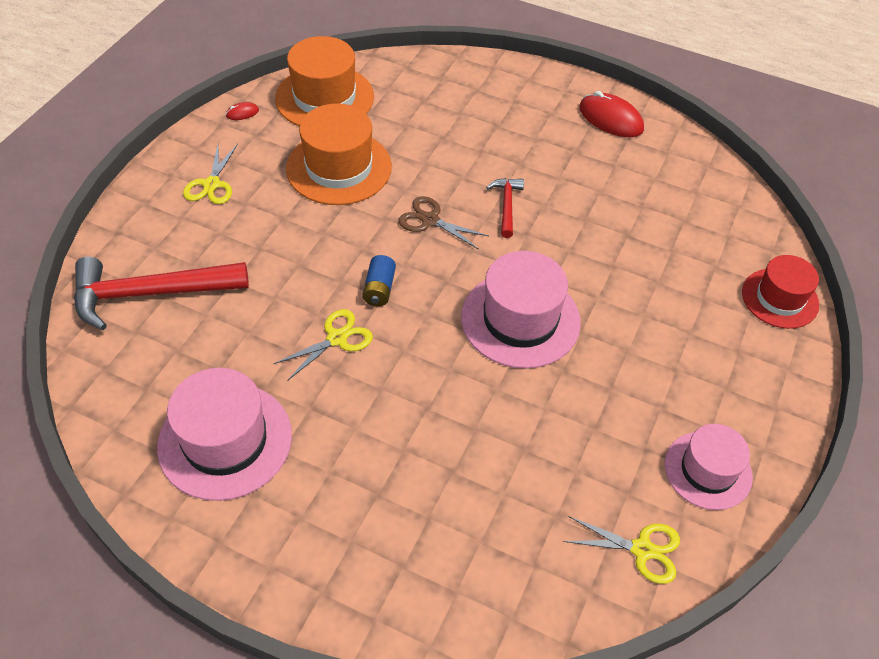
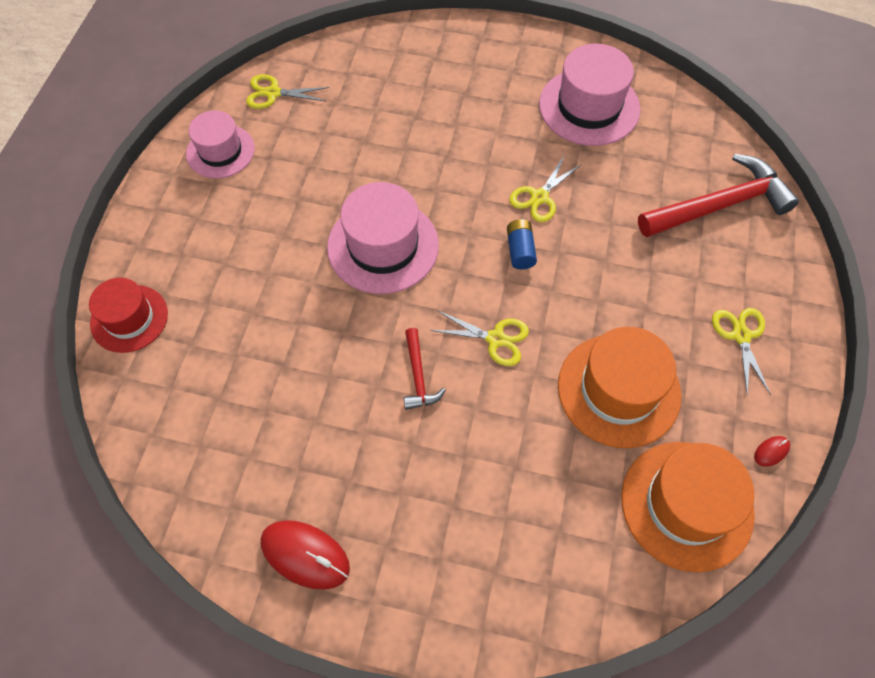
camera: 170 degrees right, 10 degrees up
brown scissors [398,196,489,250] -> yellow scissors [430,310,529,366]

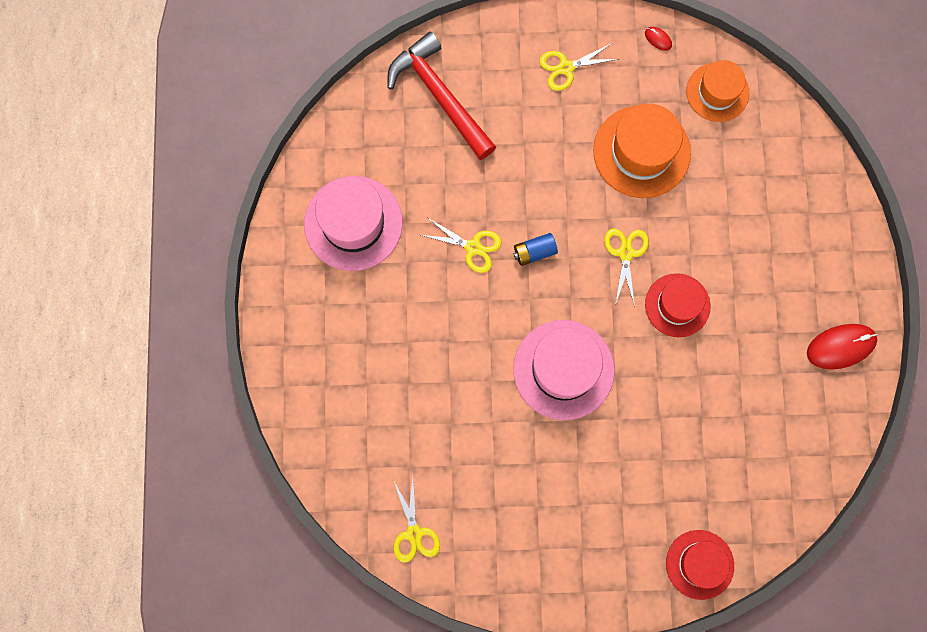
camera: 105 degrees left, 15 degrees up
pink hat [186,110,255,178] -> none
red mouse [261,520,350,590] -> red mouse turned 60 degrees clockwise [807,324,877,369]
red hammer [404,328,446,410] -> red hat [645,273,711,337]
orange hat [621,442,755,572] -> orange hat [686,60,749,122], size x0.65

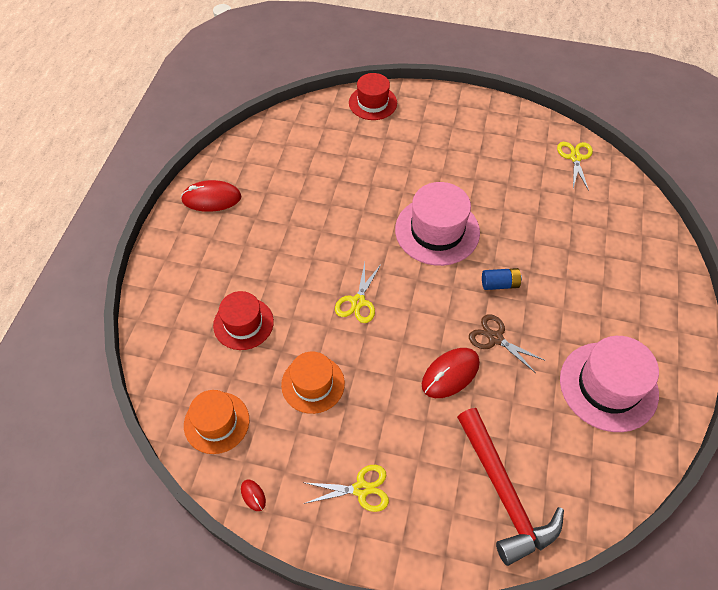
camera: 165 degrees left, 20 degrees down
yellow scissors [421,218,502,273] -> brown scissors [469,314,544,373]
blue battery [514,233,558,266] -> blue battery moved to [482,268,522,290]
orange hat [593,104,691,198] -> orange hat [281,351,345,414], size x0.65
red hat [645,273,711,337] -> red hat moved to [213,291,274,350]
none -> red mouse [422,348,480,398]

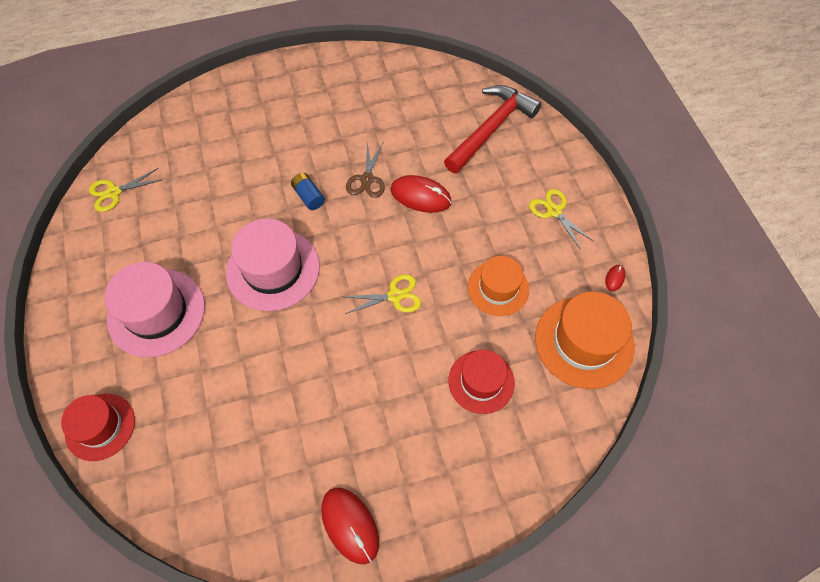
camera: 120 degrees left, 5 degrees up
orange hat [184,390,249,454] -> orange hat [535,291,634,389], size x1.53
pink hat [560,336,659,432] -> pink hat moved to [104,262,205,358]

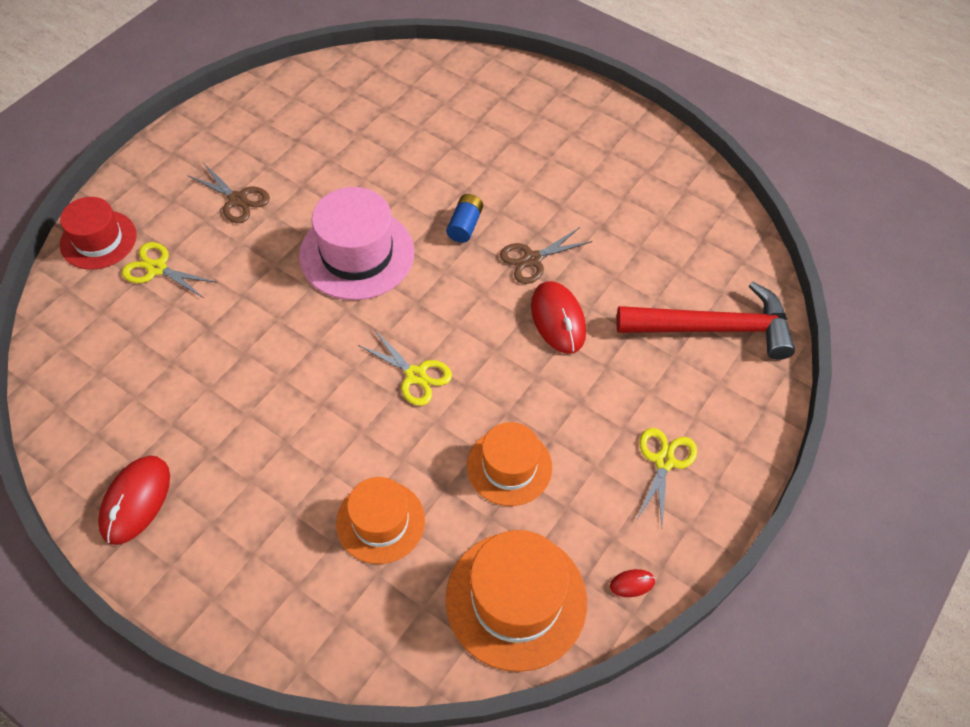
camera: 50 degrees right, 5 degrees down
yellow scissors [89,168,162,212] -> yellow scissors moved to [122,242,218,298]
pink hat [104,262,205,358] -> brown scissors [187,164,270,223]
red hat [449,350,515,414] -> orange hat [336,477,425,564]

